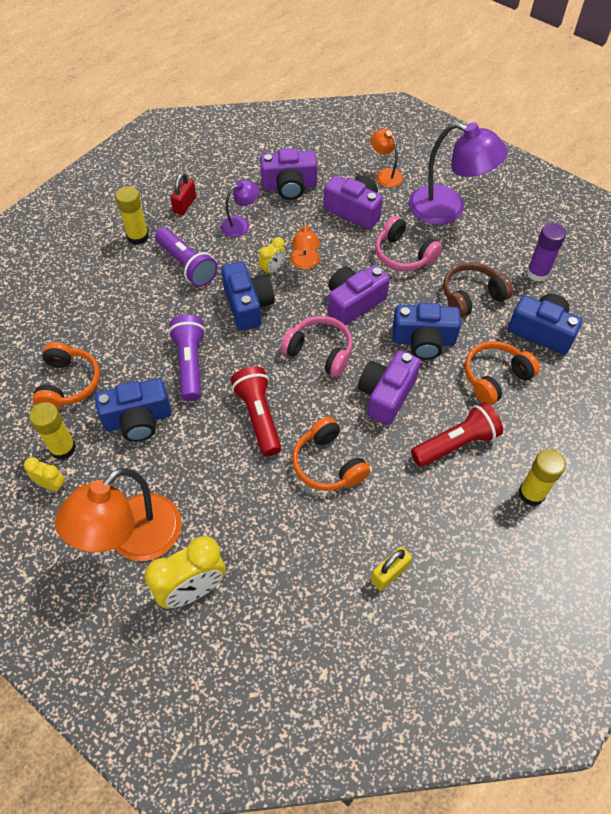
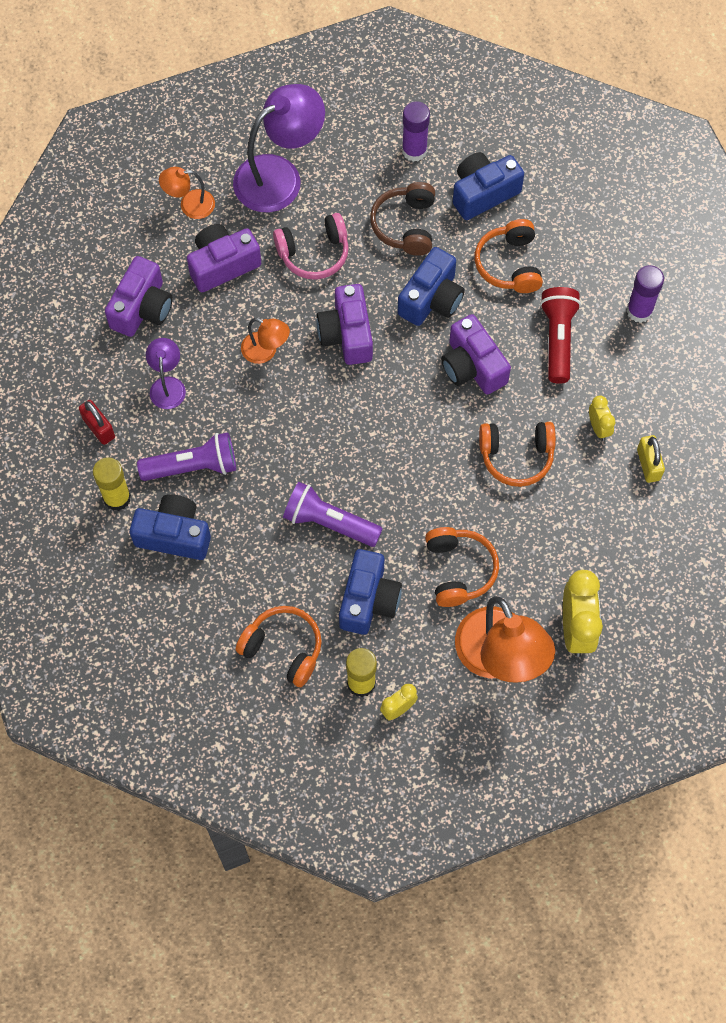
camera: 60 degrees left, 10 degrees up
blue camera [221,261,275,331] -> blue camera moved to [129,494,211,560]
red flashlight [231,366,281,456] -> none
yellow clock [259,237,286,275] -> yellow clock moved to [589,396,615,441]
pink headphones [281,316,353,377] -> none
yellow glue stick [519,449,566,506] -> purple glue stick [626,265,664,323]
none -> orange headphones [425,527,499,607]

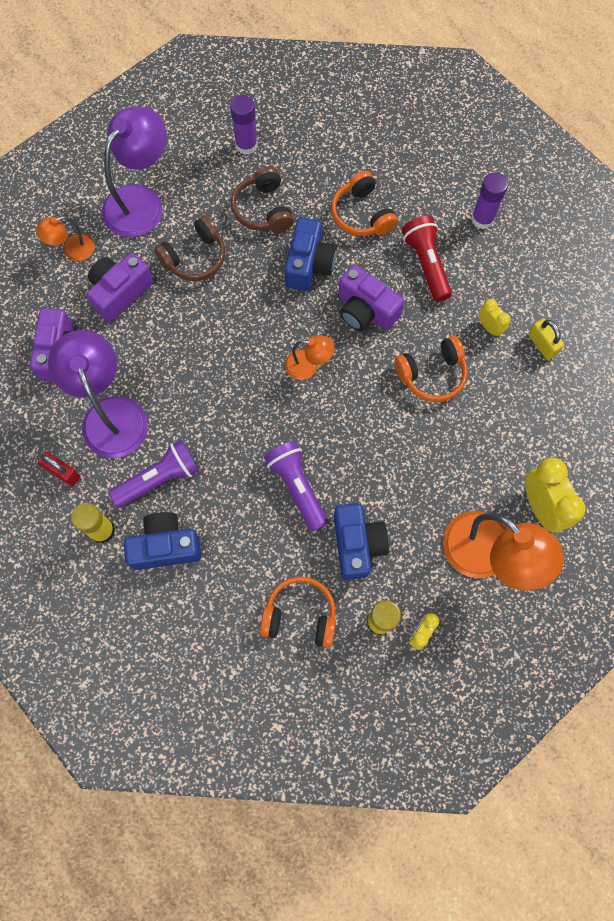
camera: 20 degrees left, 5 degrees up
purple lamp [146,338,186,409] -> purple lamp [48,330,148,458], size x1.97
orange lamp [241,318,290,364] -> orange lamp moved to [285,335,334,380]
pink headphones [273,213,349,280] -> brown headphones [154,215,225,281]
purple flashlight [283,482,383,547] -> purple flashlight turned 60 degrees clockwise [264,441,328,532]
purple camera [317,284,373,365] -> none
orange headphones [425,527,499,607] -> none
blue camera [453,152,524,220] -> none

